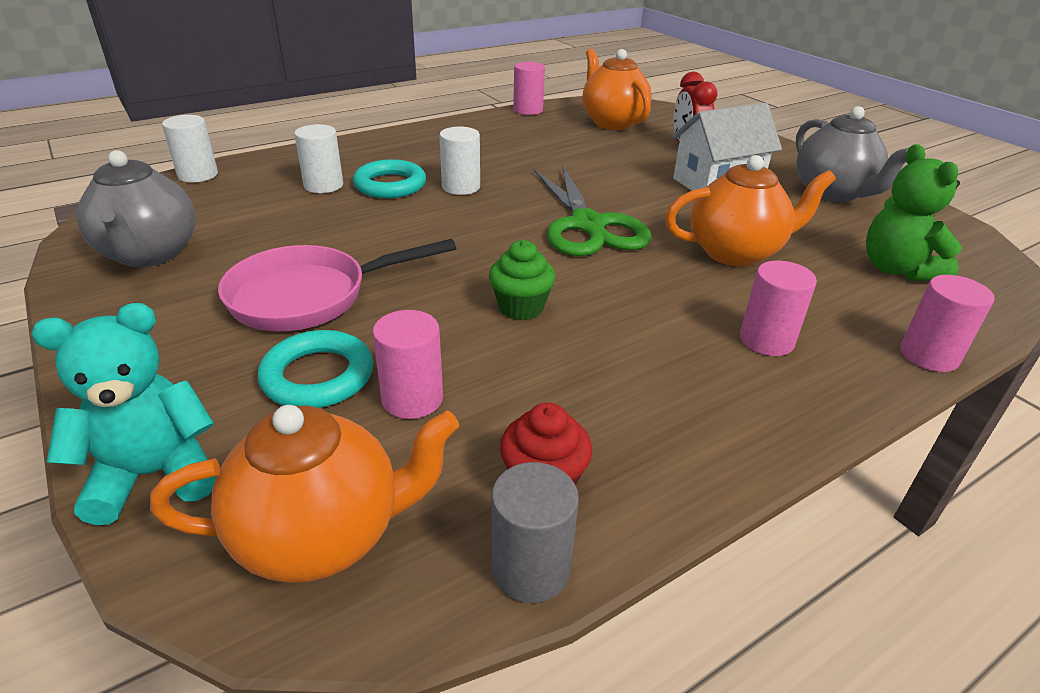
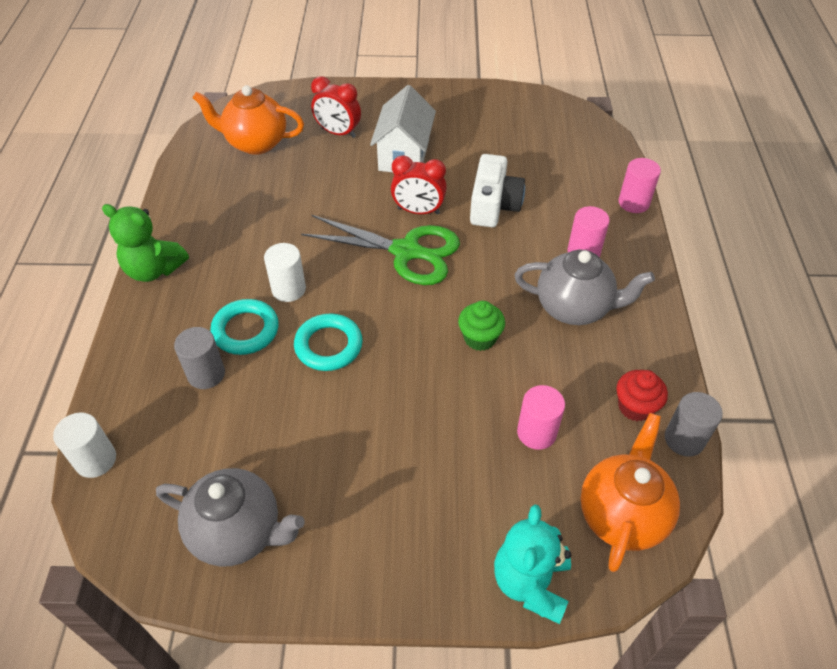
camera: 55 degrees left, 15 degrees up
pink pan [218,239,456,332] -> none
turquoise ring [258,330,373,408] -> turquoise ring moved to [294,313,363,371]
white cylinder [294,124,343,193] -> grey cylinder [174,327,225,389]
pink cylinder [513,62,545,115] -> none
orange teapot [665,155,836,267] -> white camera [470,154,525,227]
grey teapot [796,106,910,202] -> grey teapot moved to [515,250,655,325]
green teddy bear [866,144,962,281] -> green teddy bear moved to [102,204,189,282]
none -> red clock [391,155,447,214]

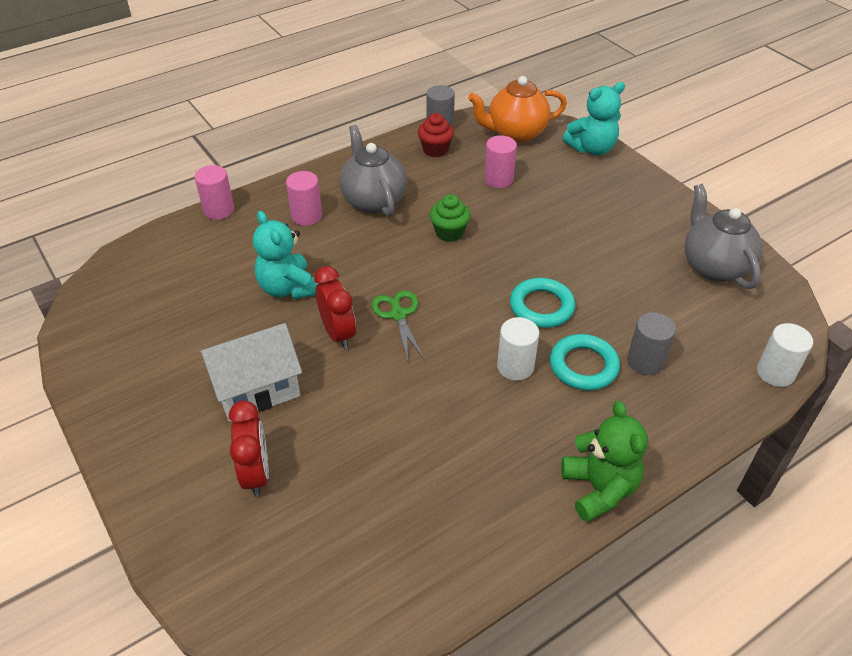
camera: 125 degrees left, 5 degrees down
orange teapot [193,85,304,155] -> none
green scissors [301,215,460,285] -> green scissors [371,290,424,361], size x0.56
white camera [470,154,525,227] -> turquoise teddy bear [253,211,319,299]

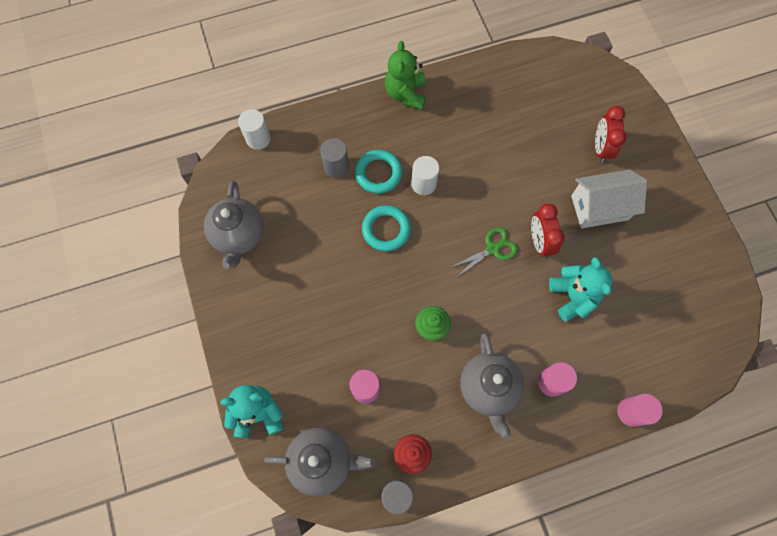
camera: 165 degrees left, 25 degrees up
green scissors [371,290,424,361] -> green scissors turned 120 degrees counterclockwise [449,227,518,278]
orange teapot [468,76,567,143] -> grey teapot [264,427,375,496]

